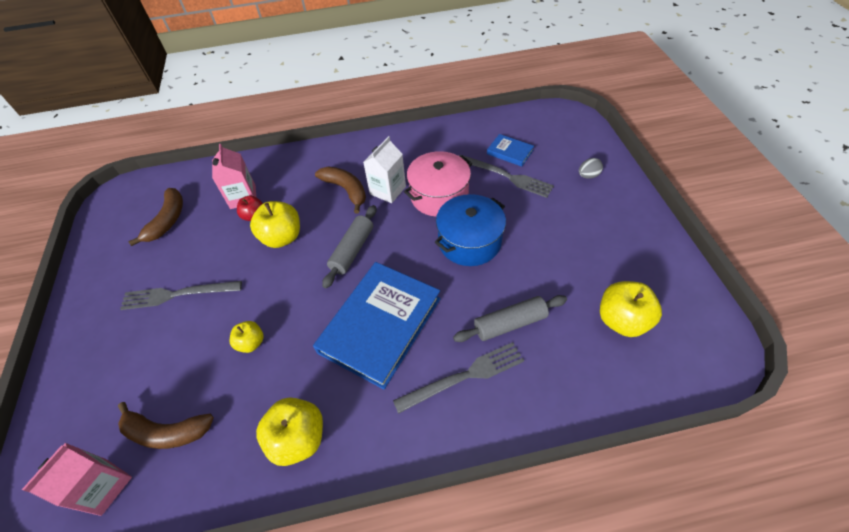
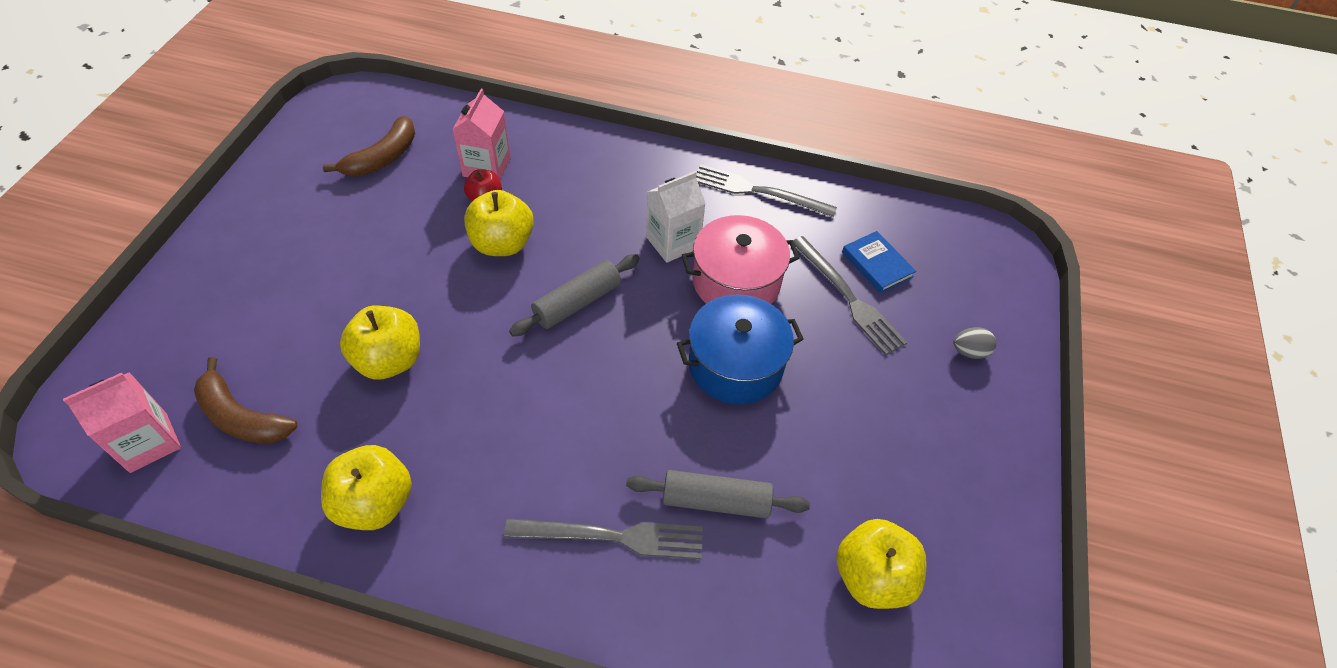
camera: 20 degrees right, 0 degrees up
grey fork [120,281,242,310] -> grey fork moved to [696,164,837,217]
yellow apple [230,321,264,353] -> yellow apple [340,306,420,380], size x1.72
blue book [313,262,441,389] -> none
brown banana [315,167,366,213] -> none

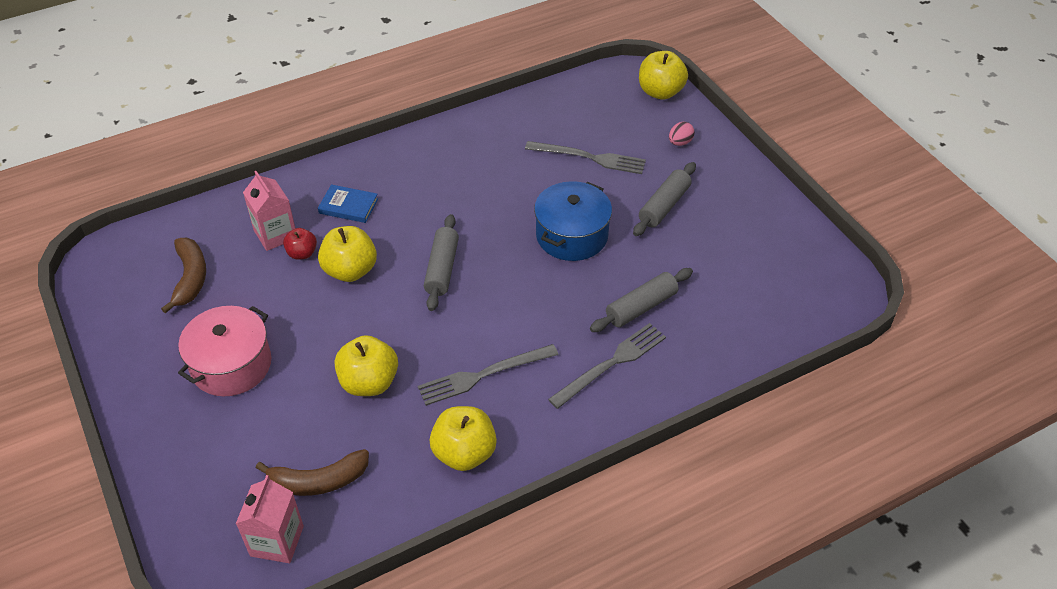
camera: 40 degrees left, 5 degrees down
white carton [646,171,706,263] -> none
pink pot [682,215,800,304] -> pink pot moved to [178,306,271,397]
grey fork [696,164,837,217] -> grey fork moved to [418,344,558,406]
yellow apple [836,519,927,609] -> yellow apple moved to [639,51,688,100]
blue book [842,231,916,293] -> blue book moved to [318,184,378,223]
grey egg [953,327,996,359] -> pink egg [669,122,695,146]
none -> grey rolling pin [633,162,696,236]

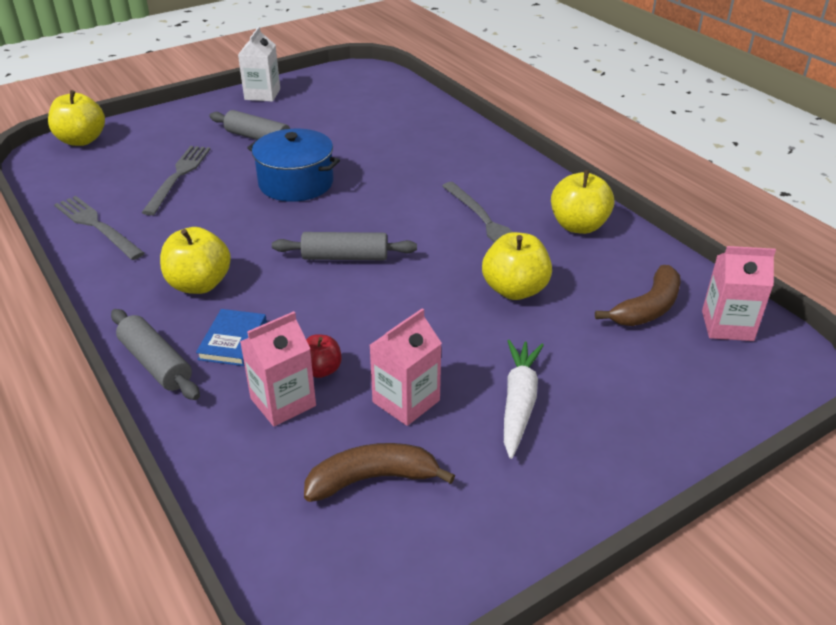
camera: 95 degrees left, 10 degrees down
pink pot [178,306,271,397] -> white carrot [504,340,544,459]
brown banana [256,449,369,496] -> brown banana turned 60 degrees clockwise [595,265,681,326]
yellow apple [318,226,377,282] -> yellow apple moved to [160,227,231,294]
grey fork [548,323,666,409] -> grey fork moved to [54,196,145,260]
grey rolling pin [590,268,693,332] -> grey rolling pin moved to [111,309,200,400]
pink egg [669,122,695,146] -> none
none -> white carton [238,27,280,102]
none -> pink carton [370,308,442,426]

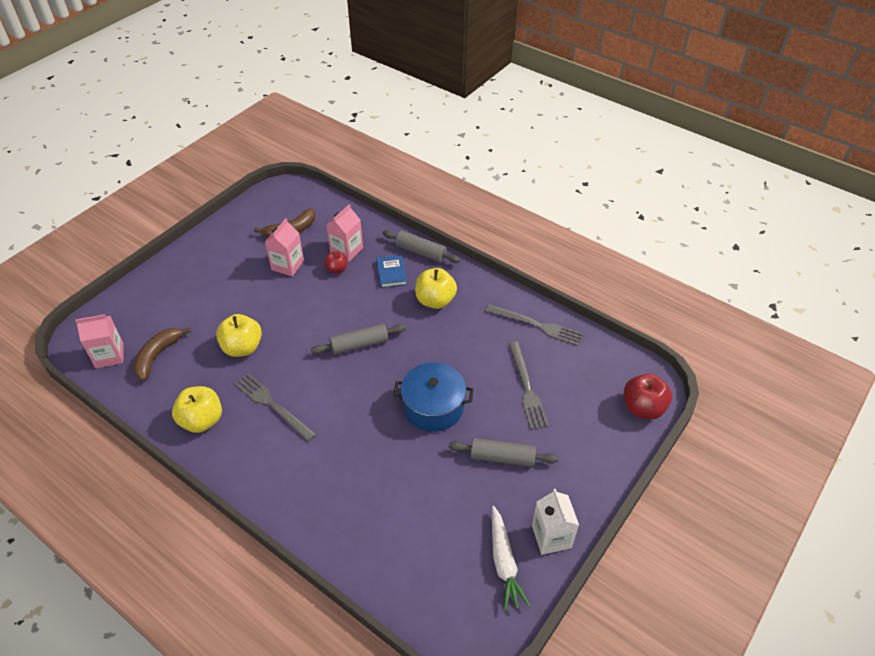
camera: 160 degrees right, 10 degrees up
yellow apple [48,90,105,146] -> red apple [624,374,672,420]
white carrot [504,340,544,459] -> white carrot moved to [492,506,530,611]

